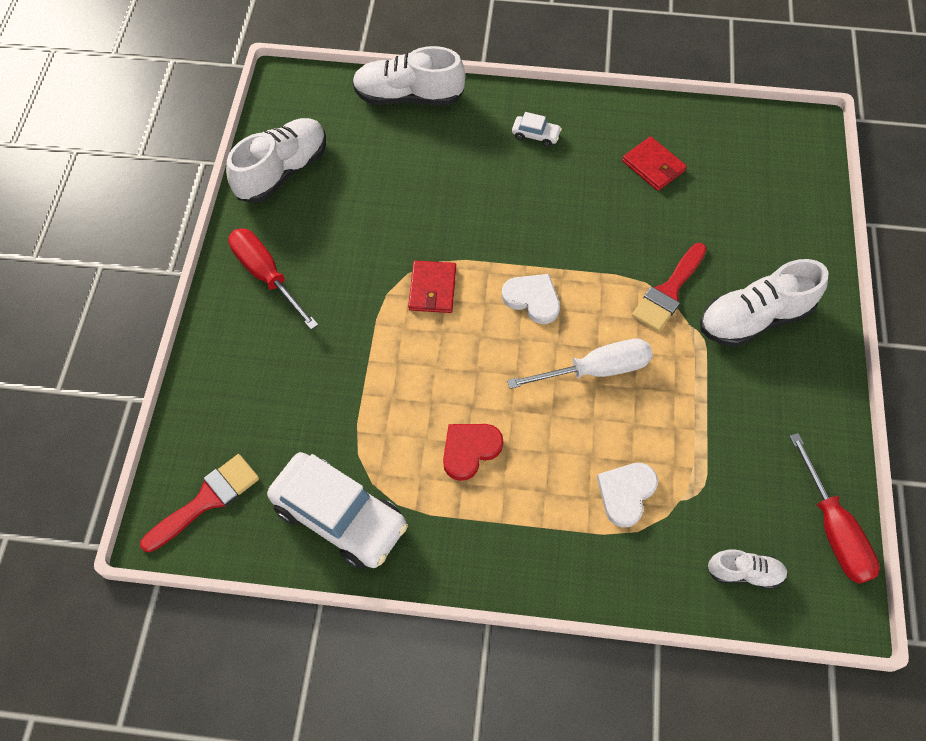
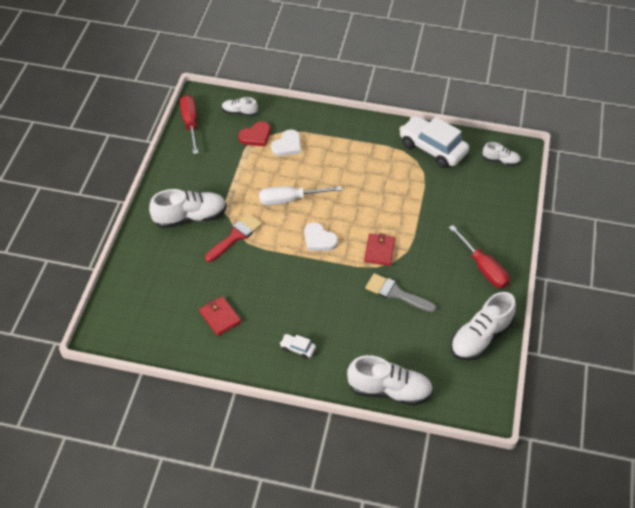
camera: 175 degrees left, 10 degrees down
red brush [140,454,259,552] -> white shoe [482,142,521,166]
red heart [443,424,503,481] -> red heart moved to [238,121,271,146]
none -> grey brush [365,273,437,313]

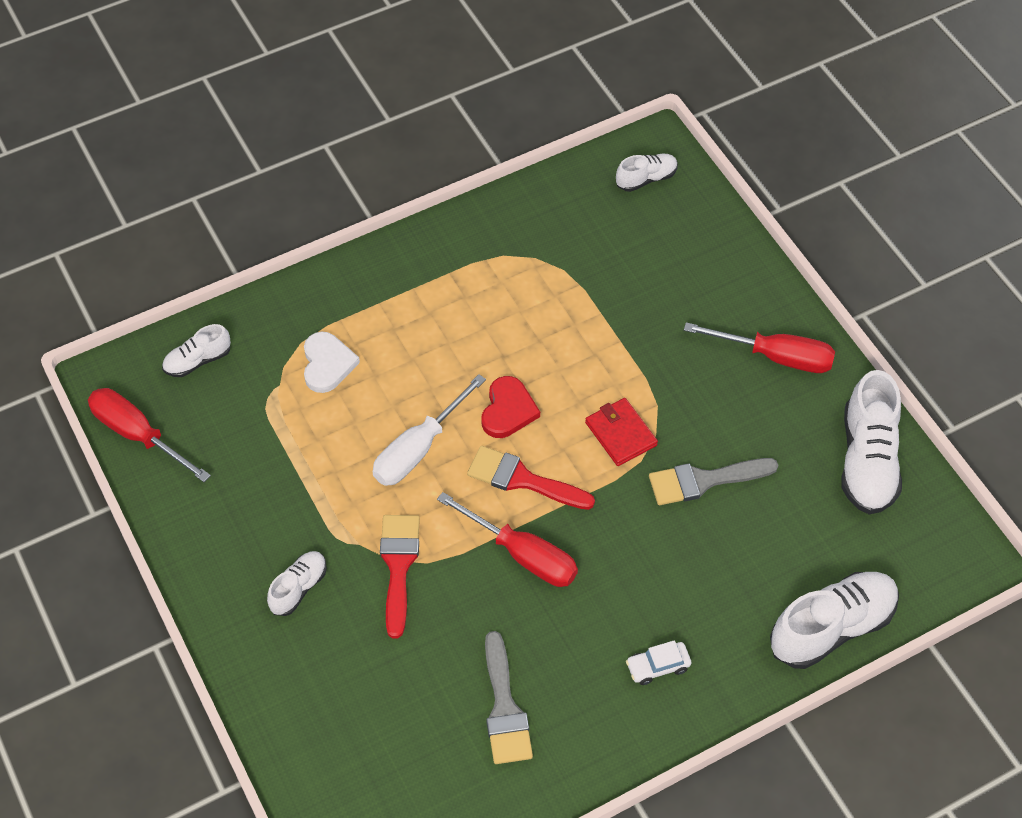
camera: 40 degrees left, 5 degrees up
white shoe [149,189,227,228] -> white shoe [267,551,327,616], size x0.54
red wallet [199,296,241,336] -> grey brush [485,631,533,764]
red heart [238,121,271,146] -> red heart moved to [482,376,540,438]
white heart [304,222,338,251] -> red brush [467,446,595,510]
white car [399,116,469,168] -> none
none -> red screwdriver [437,492,578,587]

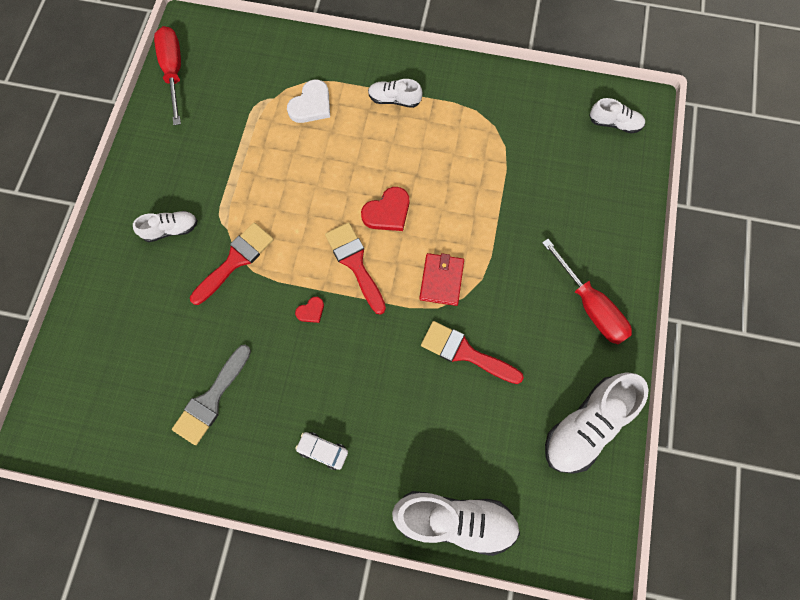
camera: 40 degrees right, 15 degrees up
white shoe [162,324,231,377] -> white shoe moved to [368,79,422,108]
white screwdriver [373,374,486,486] -> none
red screwdriver [437,492,578,587] -> red heart [295,297,324,323]
grey brush [649,458,778,505] -> red brush [421,321,524,384]

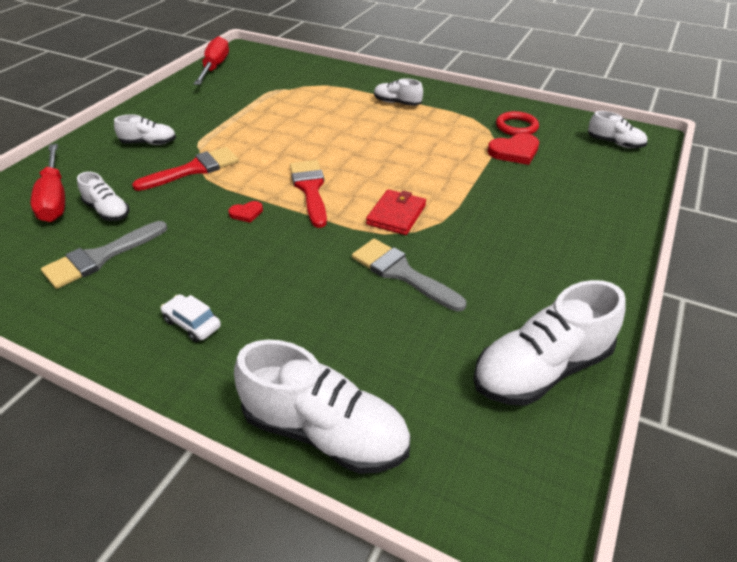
camera: 15 degrees right, 30 degrees down
white heart [287,79,330,123] -> none
red heart [361,187,409,231] -> red heart moved to [487,133,539,165]
red brush [421,321,524,384] -> grey brush [352,239,466,312]
red screwdriver [542,239,632,344] -> red screwdriver moved to [31,144,65,222]
none -> white shoe [77,172,130,221]
none -> red ring [496,111,539,136]

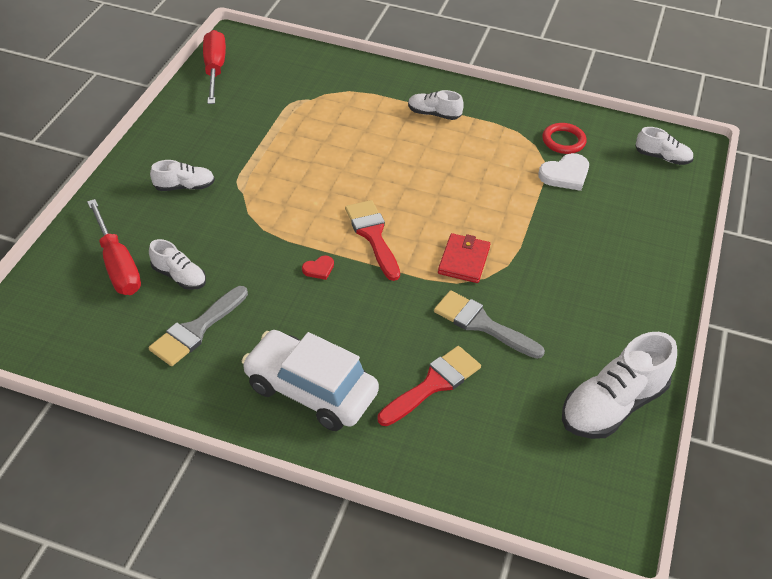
camera: 10 degrees left, 5 degrees up
red brush [132,147,239,191] -> red brush moved to [378,346,481,426]
white car [161,294,221,342] -> white car [242,330,379,431], size x2.34
white shoe [234,339,410,474] -> none
red heart [487,133,539,165] -> white heart [538,153,589,191]

